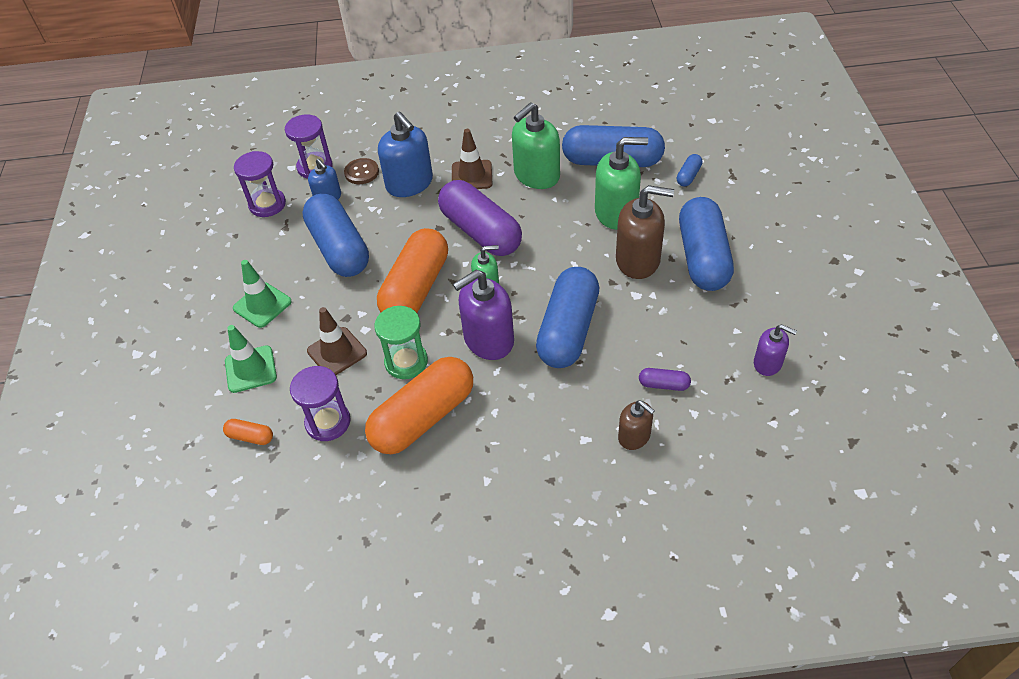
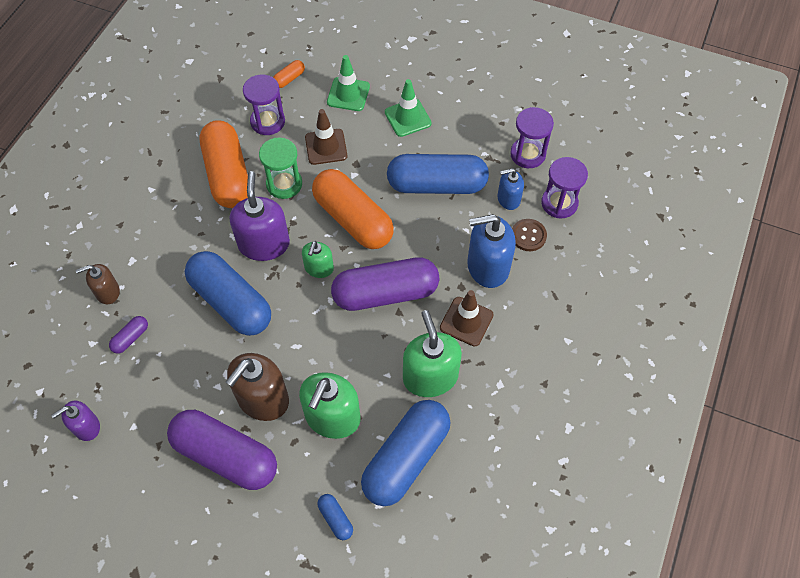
camera: 115 degrees right, 10 degrees up
blue capsule [679,197,734,291] -> purple capsule [167,410,277,490]

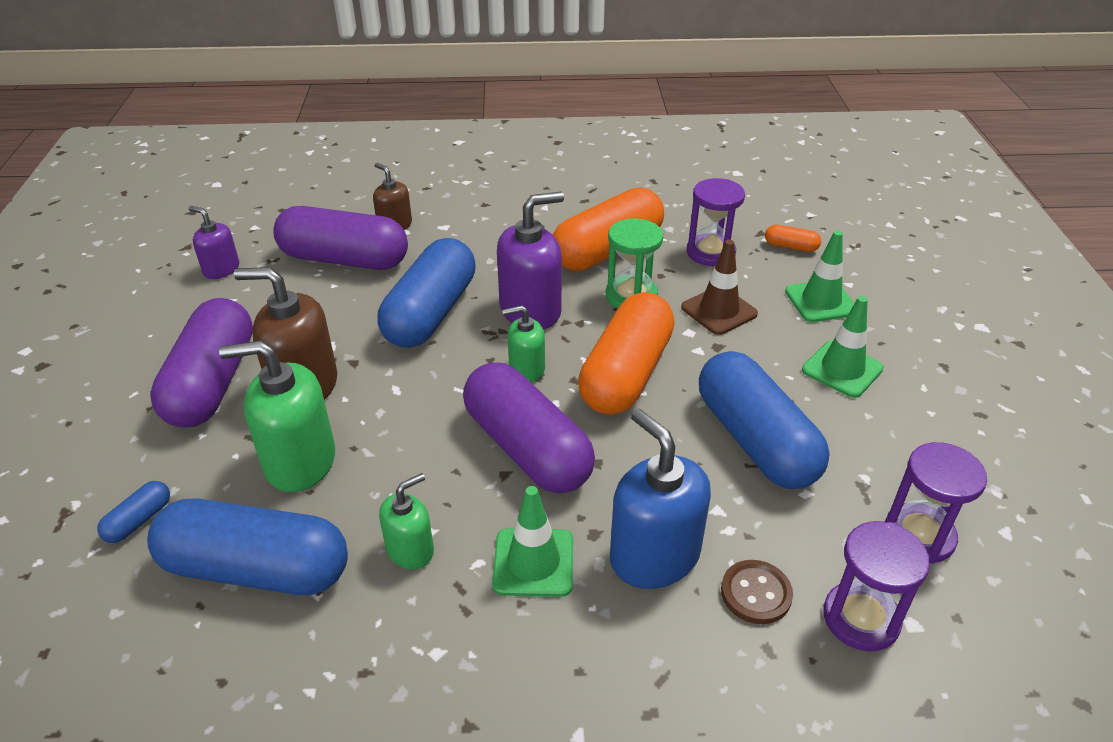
camera: 65 degrees right, 20 degrees down
purple capsule [109,316,148,354] -> purple capsule [274,206,408,270], size x2.43
green soap dispenser [403,310,462,397] -> green soap dispenser [379,473,434,570], size x0.57
brown traffic cone [440,290,494,346] -> green traffic cone [492,486,573,597]
blue soap dispenser [498,168,524,210] -> none

